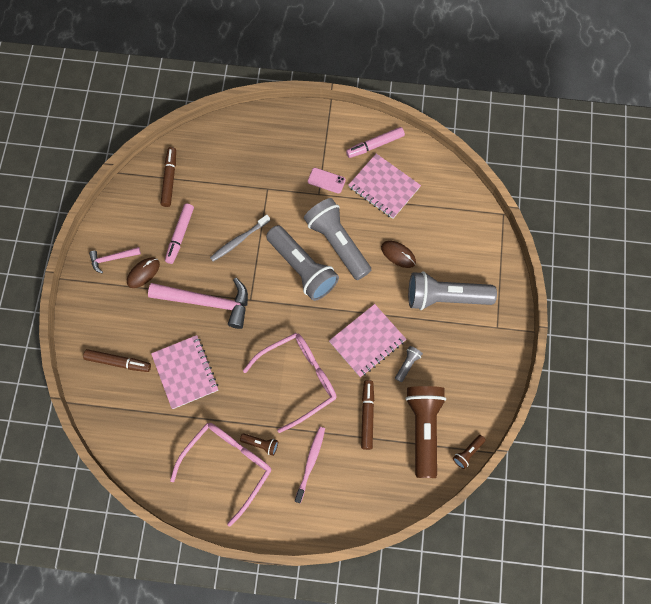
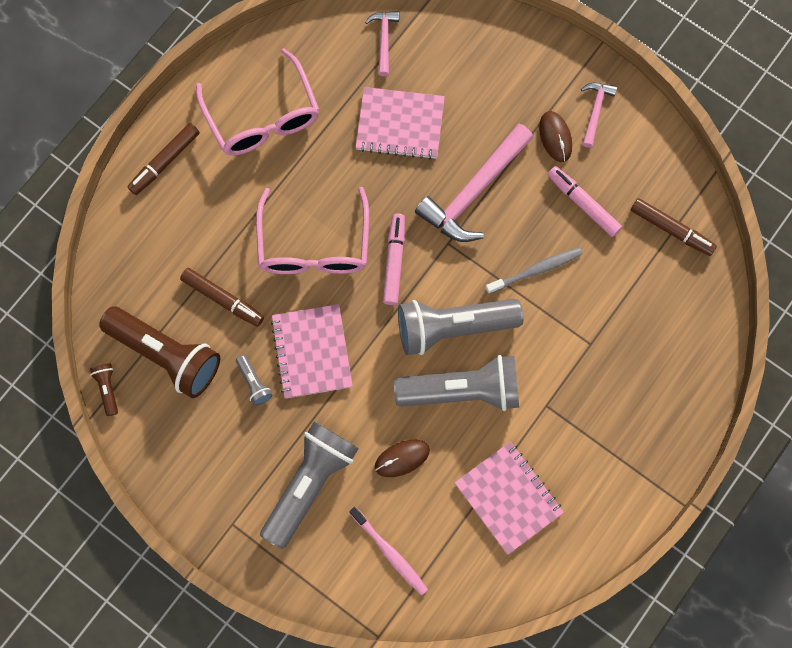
camera: 120 degrees right, 5 degrees up
brown marker [83,349,151,372] -> brown marker moved to [127,123,200,195]
grey toothbrush [210,215,270,262] -> grey toothbrush turned 75 degrees clockwise [486,247,582,294]
brown flashlight [240,433,278,456] -> none
pink toothbrush [295,427,325,503] -> pink toothbrush moved to [349,507,428,595]
pink phone [308,168,346,194] -> none
pink marker [346,127,405,158] -> pink marker moved to [383,213,405,305]
pink notebook [348,154,421,219] -> pink notebook turned 75 degrees clockwise [455,442,564,555]
none -> pink hammer [365,11,399,76]

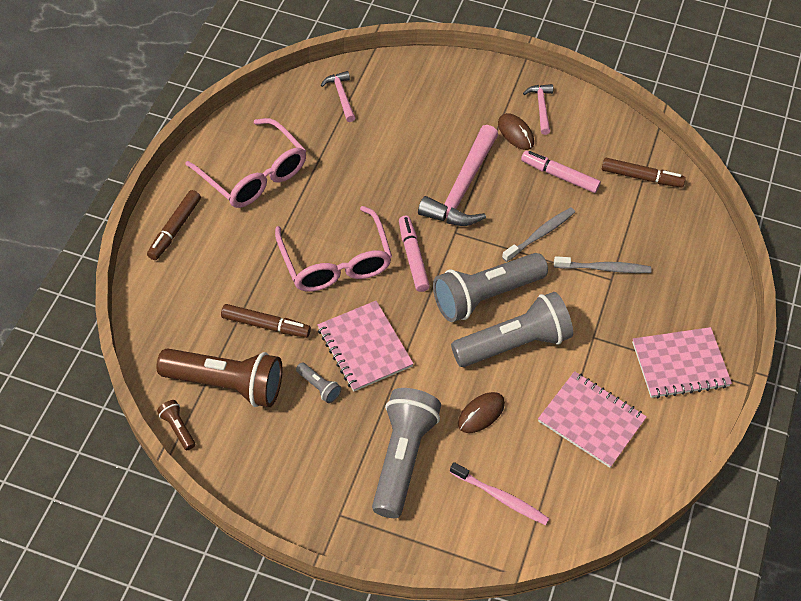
camera: 20 degrees left, 20 degrees down
pink notebook [356,87,445,160] -> pink notebook moved to [632,327,732,398]
none -> grey toothbrush [554,256,651,273]

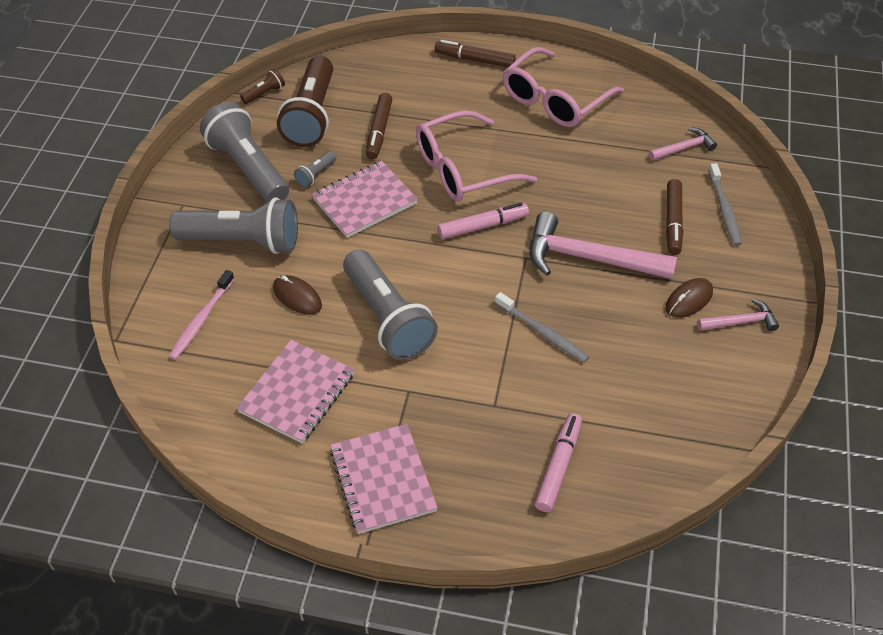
camera: 85 degrees right, 5 degrees down
grey flashlight [433,253,548,322] -> grey flashlight moved to [200,102,289,203]
pink marker [521,151,601,193] -> pink marker moved to [535,413,582,512]
grey toothbrush [554,256,651,273] -> grey toothbrush moved to [708,163,742,246]
brown marker [602,158,686,188] -> brown marker moved to [666,179,683,255]

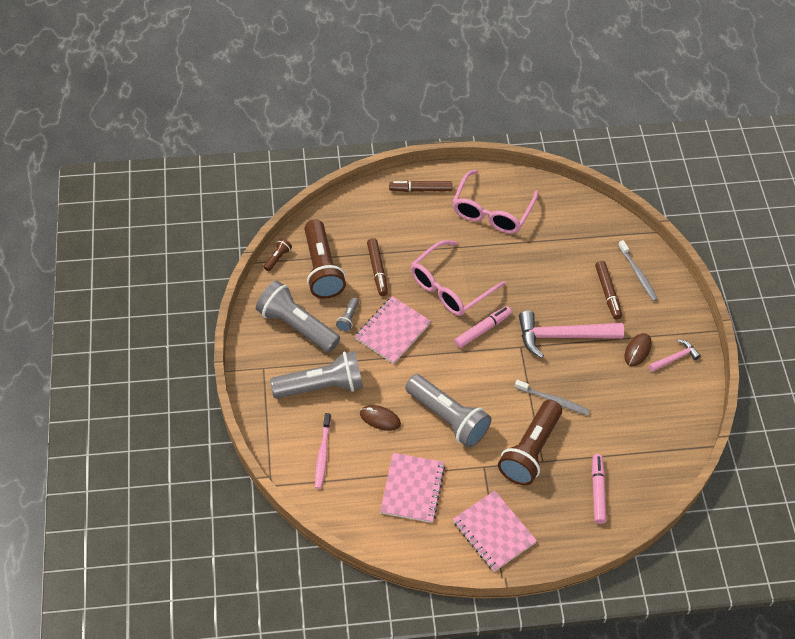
camera: 20 degrees left, 5 degrees up
pink hammer [649,127,717,161] -> none
none -> brown flashlight [498,400,562,485]

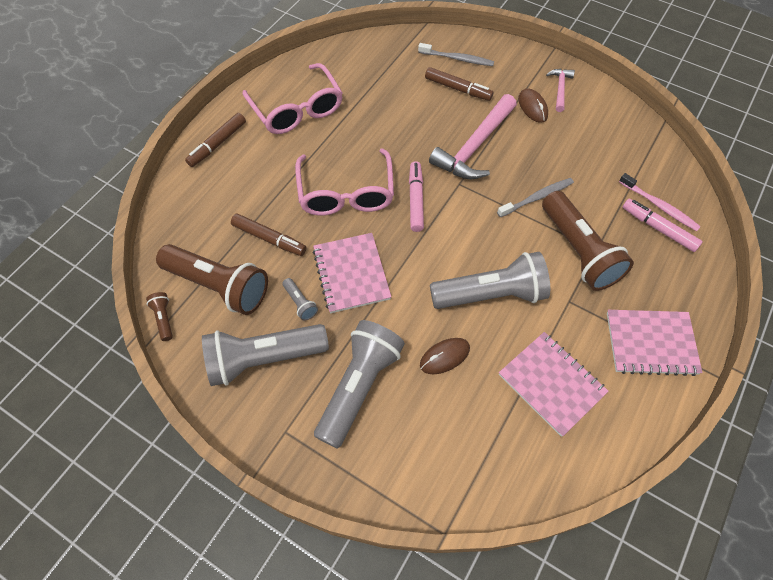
camera: 50 degrees left, 5 degrees up
pink toothbrush [315,413,331,489] -> pink toothbrush moved to [619,173,701,231]

